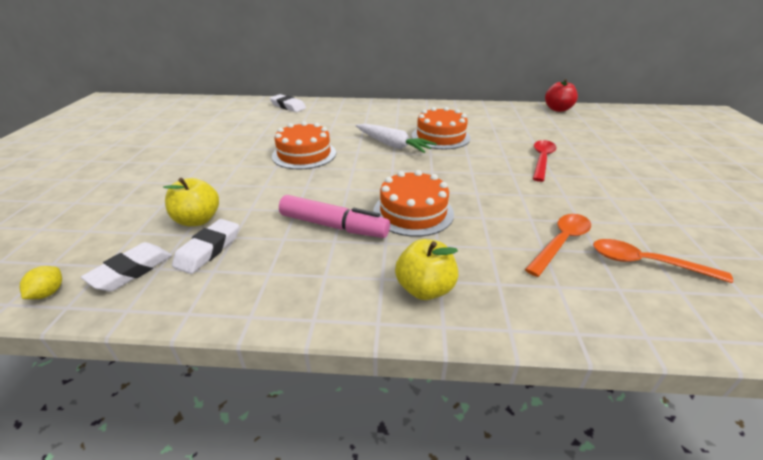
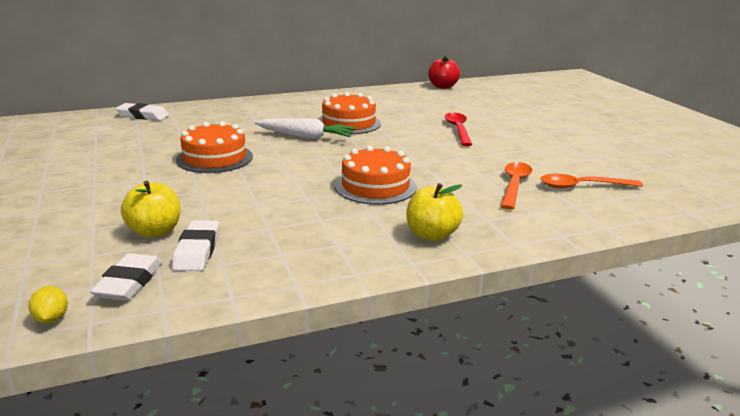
camera: 25 degrees left, 10 degrees down
pink marker [279,195,390,238] -> none

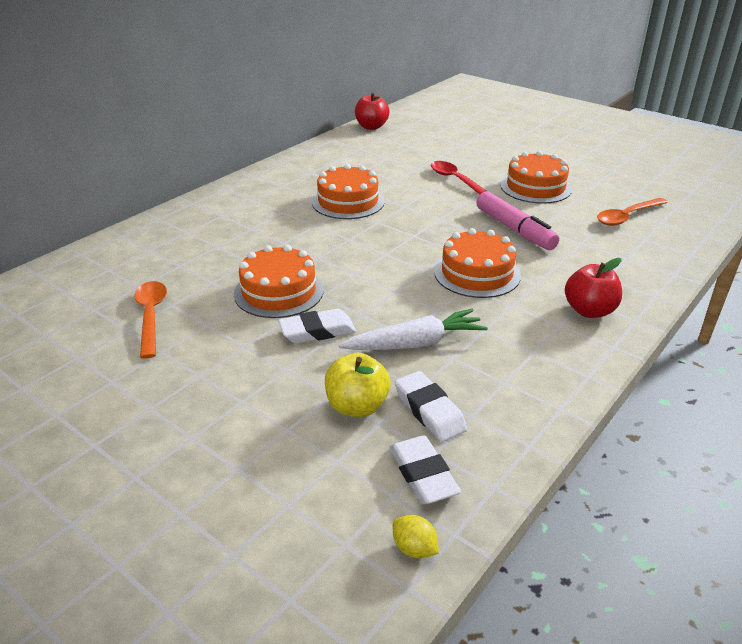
camera: 30 degrees left, 10 degrees up
white eraser [116,103,169,121] -> white eraser moved to [278,309,356,344]
white carrot [255,118,356,140] -> white carrot moved to [339,309,488,350]
yellow apple [406,183,463,241] -> red apple [565,258,622,318]
orange spoon [501,162,532,210] -> orange spoon moved to [134,281,167,358]
none -> pink marker [476,191,559,250]
none -> orange cake [500,151,572,204]

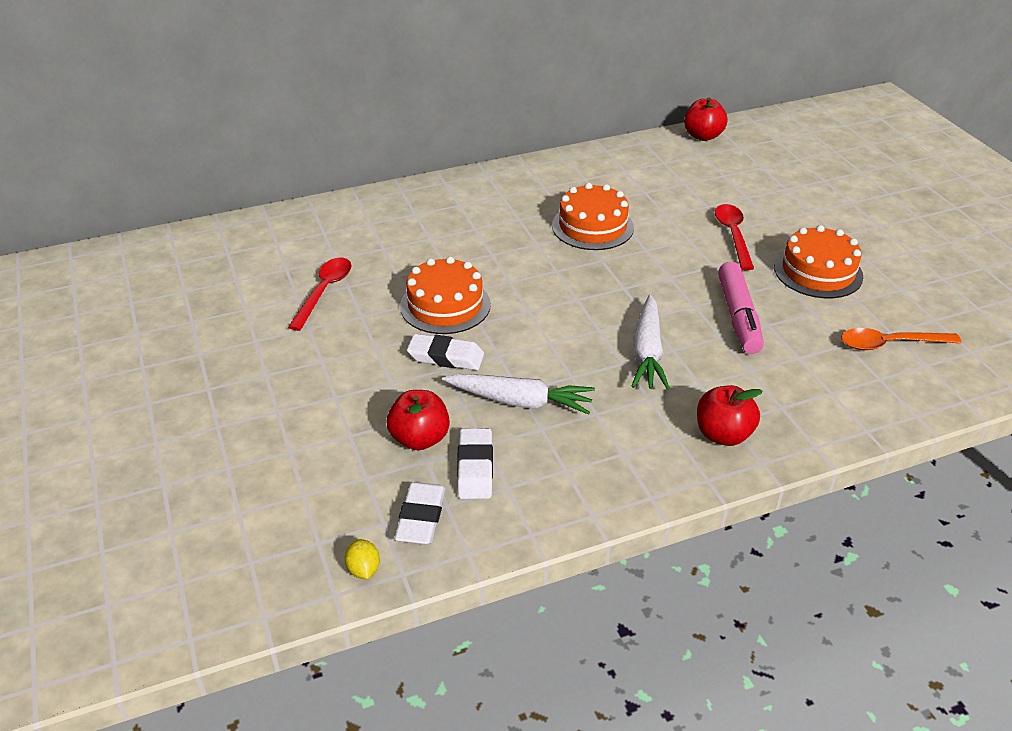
camera: 30 degrees right, 5 degrees up
orange spoon [134,281,167,358] -> red spoon [288,257,351,331]
yellow apple [325,353,390,417] -> red apple [387,390,450,450]
orange cake [434,228,521,298] -> white carrot [631,295,670,390]

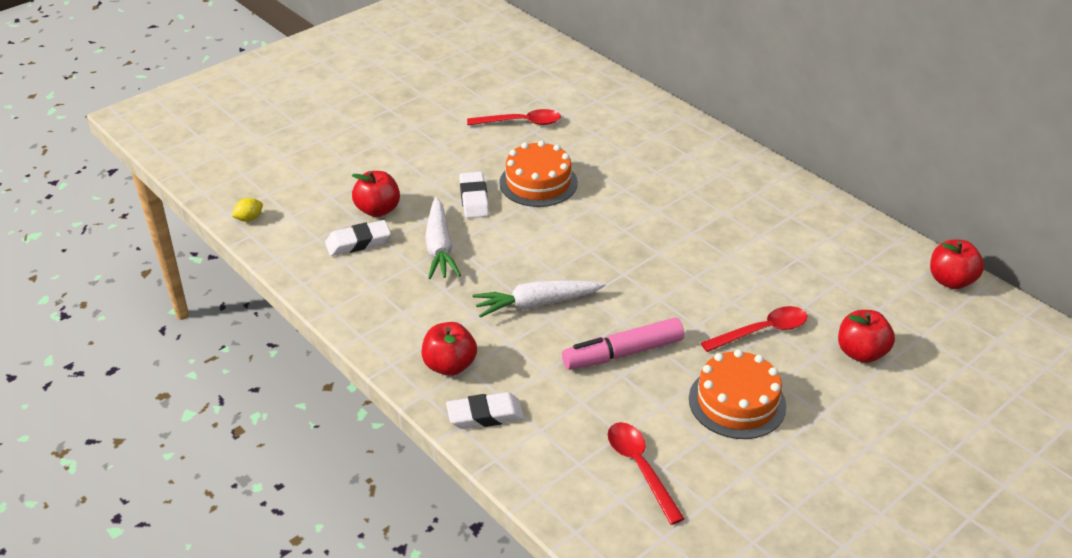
camera: 70 degrees right, 0 degrees up
white eraser [394,482,445,544] -> white eraser moved to [446,392,524,429]
orange cake [552,183,634,250] -> none
orange spoon [841,328,961,350] -> red spoon [607,422,685,525]
none -> red apple [838,310,895,363]

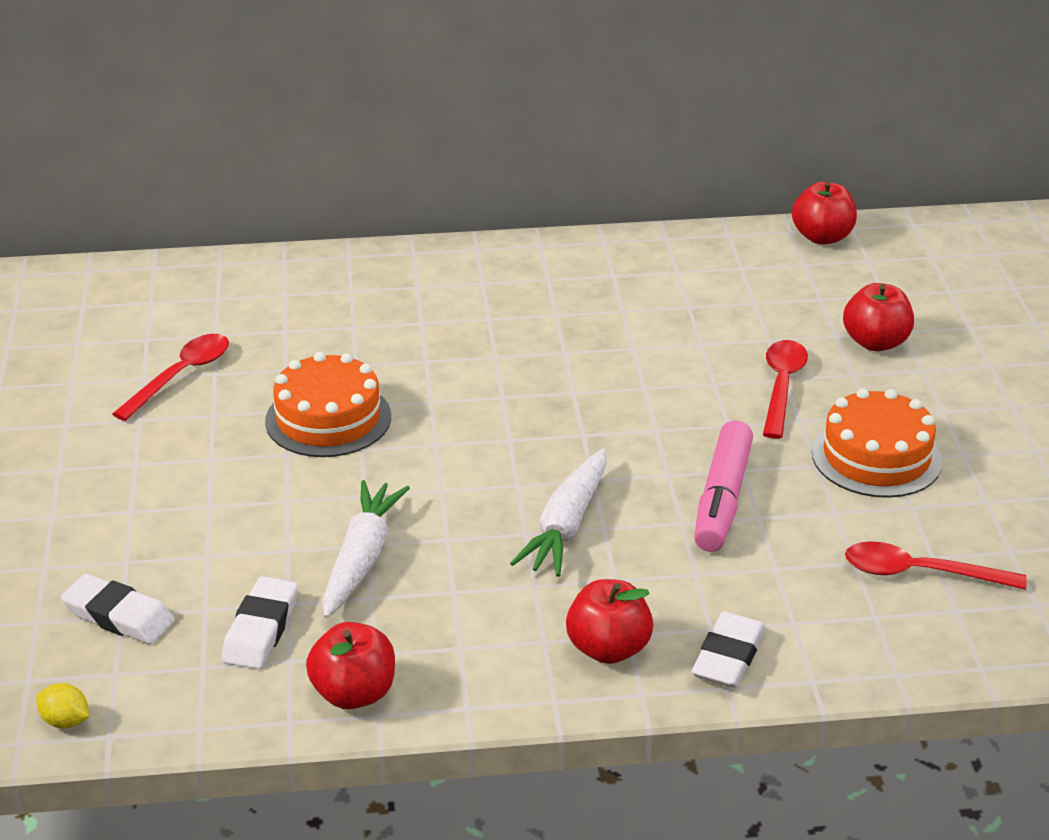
camera: 55 degrees left, 5 degrees down
yellow lemon [232,198,263,222] -> yellow lemon turned 60 degrees counterclockwise [36,683,89,728]
red apple [352,171,400,217] -> red apple moved to [306,622,395,709]
white carrot [425,197,461,279] -> white carrot turned 105 degrees counterclockwise [322,480,410,618]
white eraser [459,172,489,218] -> white eraser moved to [61,574,175,644]

